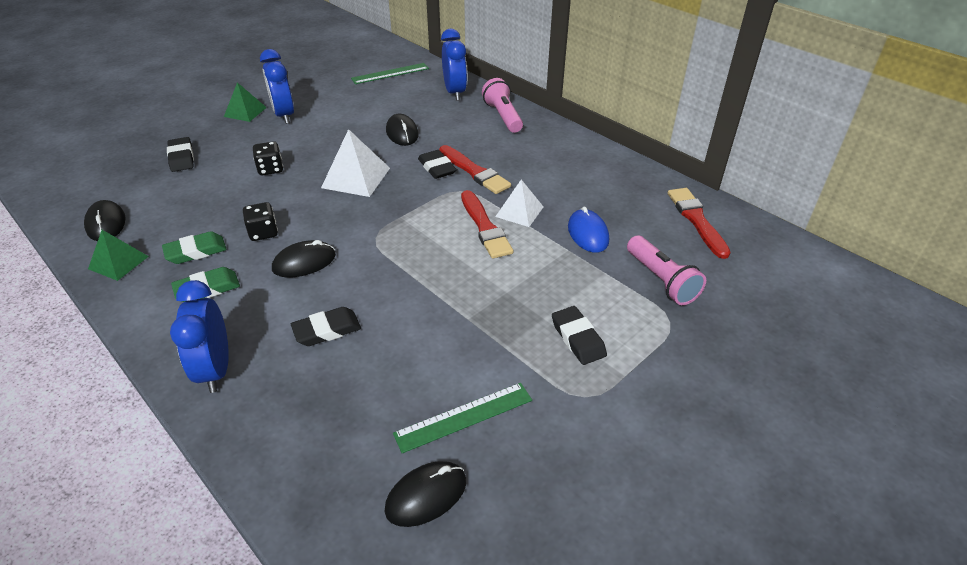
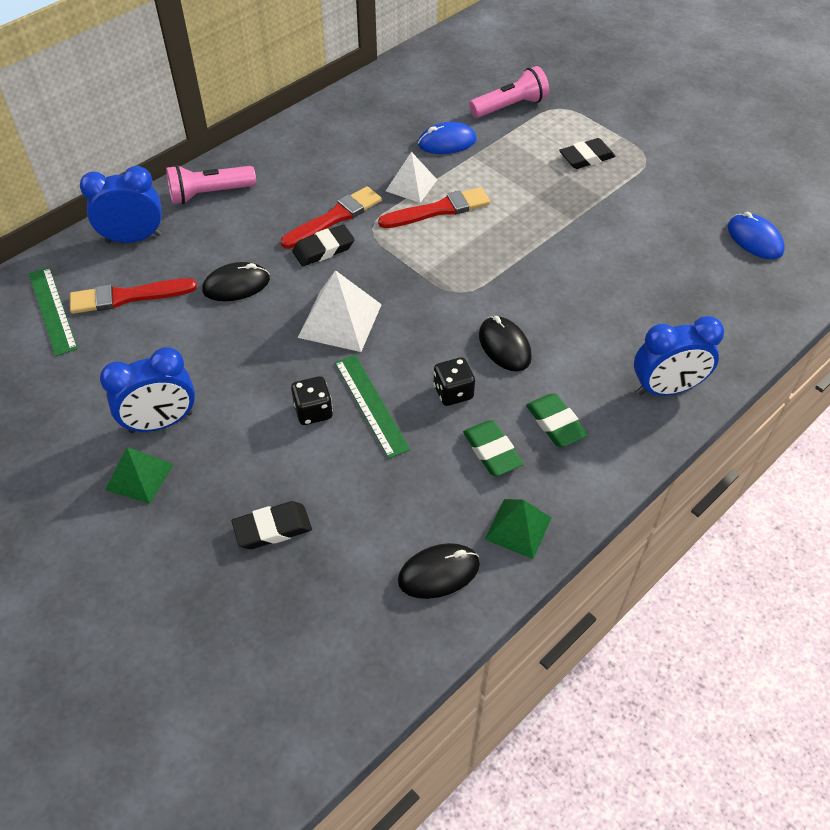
camera: 90 degrees left, 10 degrees up
black eraser [291,307,361,346] -> none
black mouse [385,461,466,527] -> blue mouse [728,212,785,259]
green ruler [393,383,532,453] -> green ruler moved to [335,355,410,459]
red brush [668,188,731,259] -> red brush moved to [70,278,197,314]

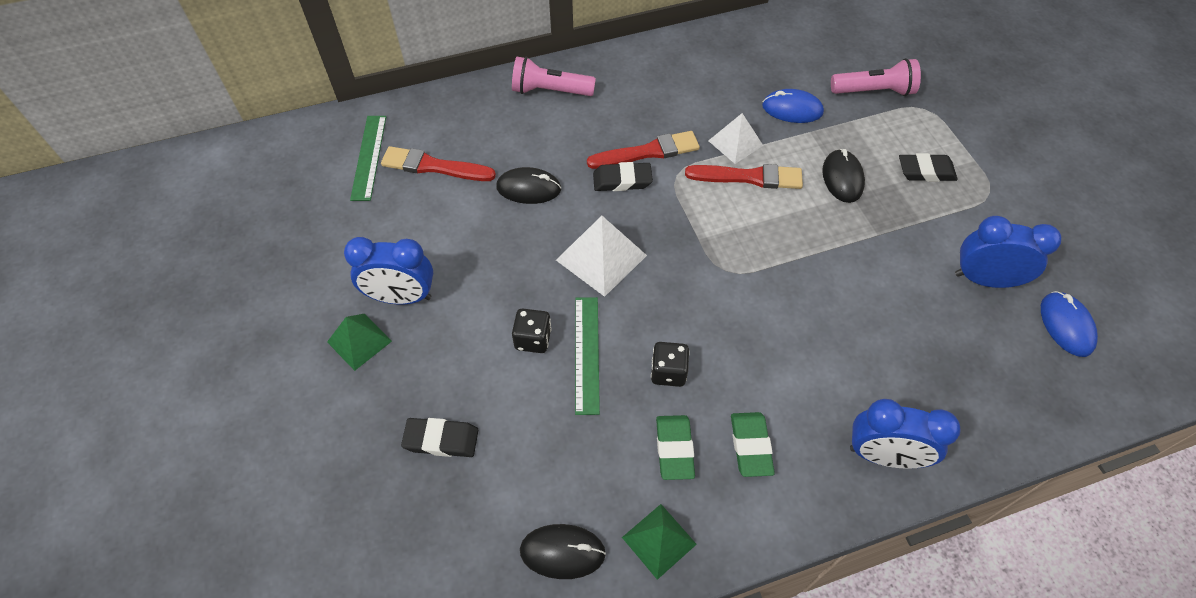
camera: 25 degrees right, 5 degrees up
blue clock [80,166,162,243] -> blue clock moved to [955,216,1061,288]
black mouse [479,316,532,371] -> black mouse moved to [822,149,865,203]

